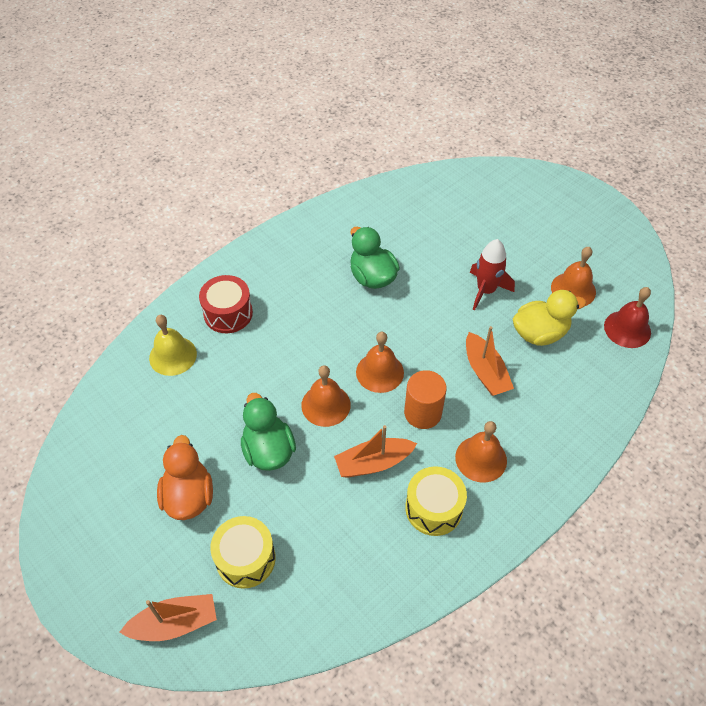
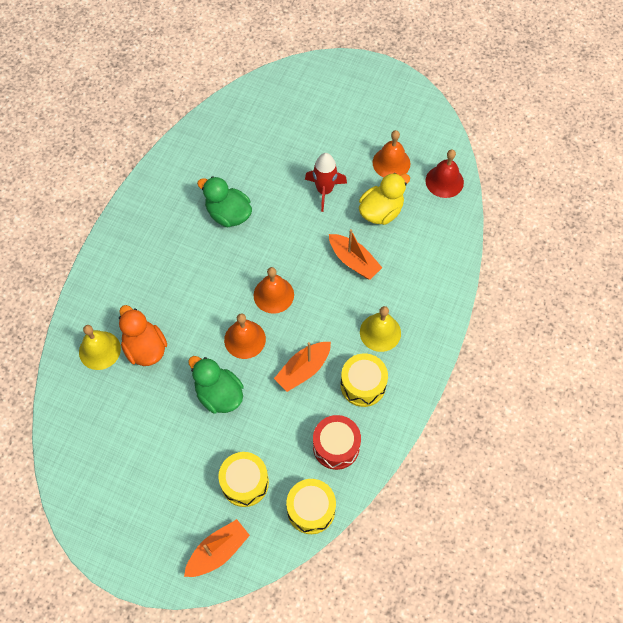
camera: 25 degrees left, 10 degrees up
orange duck [157,435,213,520] -> orange duck moved to [119,305,167,366]
red drum [199,275,253,333] -> red drum moved to [313,415,361,470]
orange cylinder [404,370,447,429] -> none
orange bell [455,421,507,483] -> yellow bell [360,306,401,352]
none -> yellow drum [286,479,336,534]

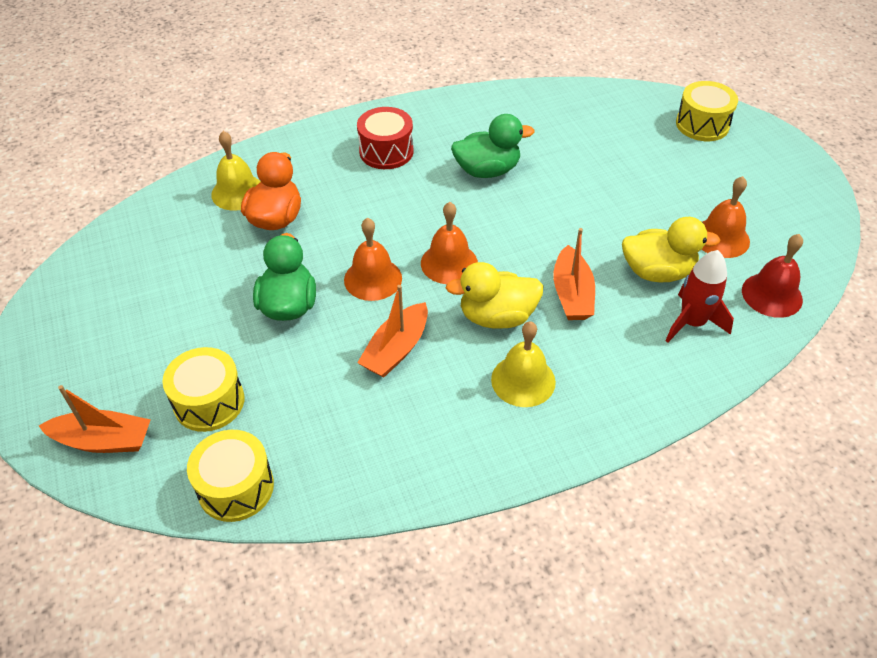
camera: 45 degrees right, 15 degrees down
green duck [197,176,252,228] -> green duck turned 90 degrees clockwise [451,114,535,178]
orange boat [274,342,331,392] -> orange boat turned 60 degrees counterclockwise [357,285,428,378]
red rocket [305,153,347,212] -> red rocket moved to [666,250,734,343]
red drum [313,415,361,470] -> red drum moved to [357,107,413,169]
yellow drum [341,353,388,407] -> yellow drum moved to [676,81,738,141]
none -> yellow duck [446,262,543,329]

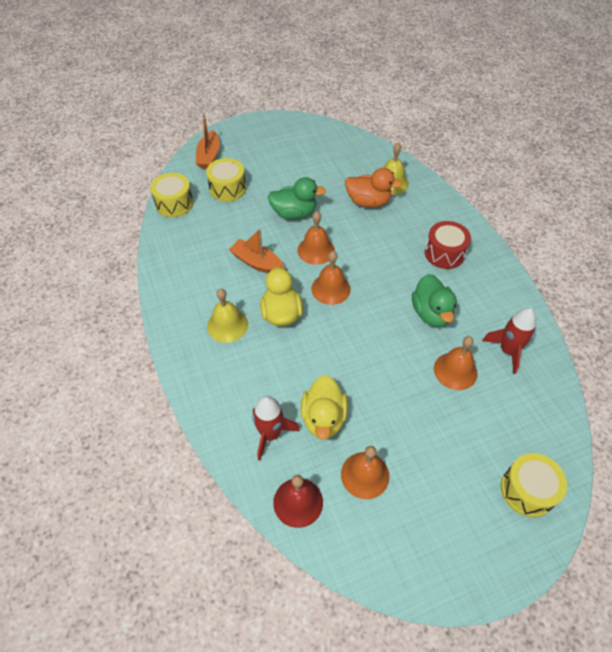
camera: 90 degrees right, 5 degrees up
orange boat [553,228,595,320] -> none
none -> orange bell [434,336,478,390]
none -> red rocket [482,308,536,374]

